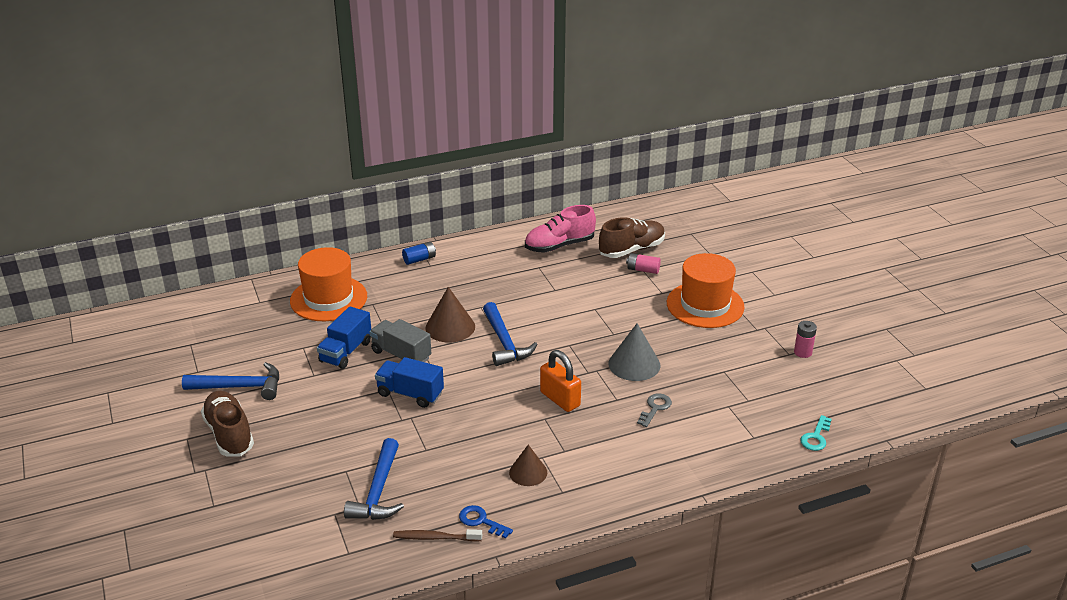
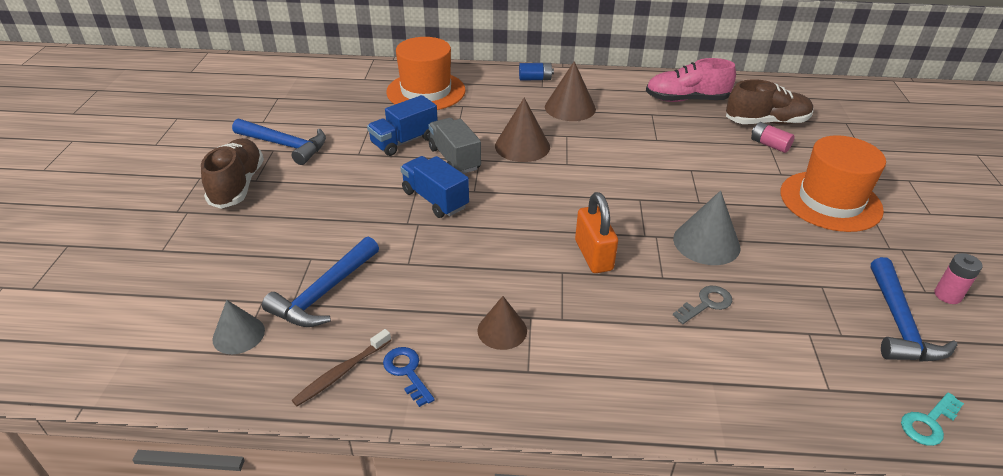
camera: 25 degrees right, 5 degrees up
brown toothbrush [393,529,482,542] -> brown toothbrush turned 75 degrees counterclockwise [292,329,391,406]
blue hammer [483,302,538,366] -> blue hammer moved to [871,257,957,362]
none -> grey cone [212,300,265,354]
none -> brown cone [545,61,596,121]

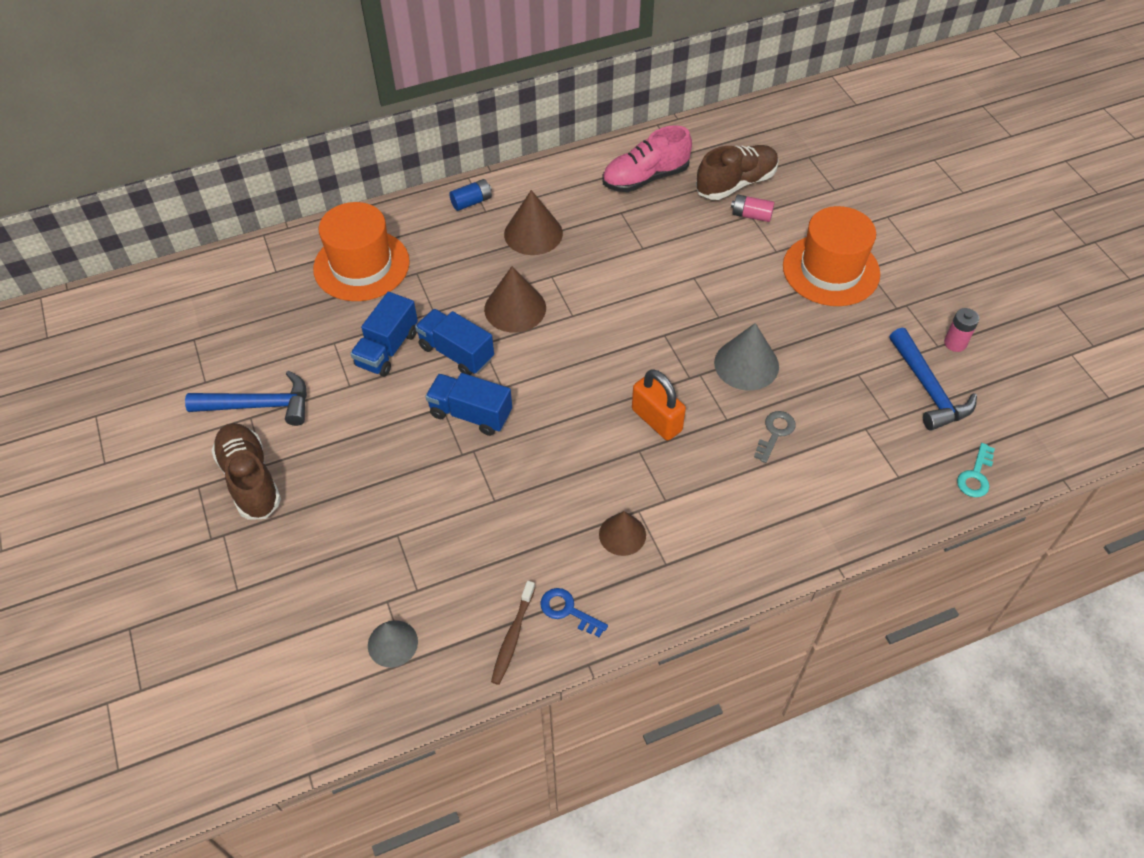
camera: 25 degrees left, 15 degrees up
blue hammer [262,237,379,327] -> none
grey truck [429,118,481,174] -> blue truck [415,309,494,375]

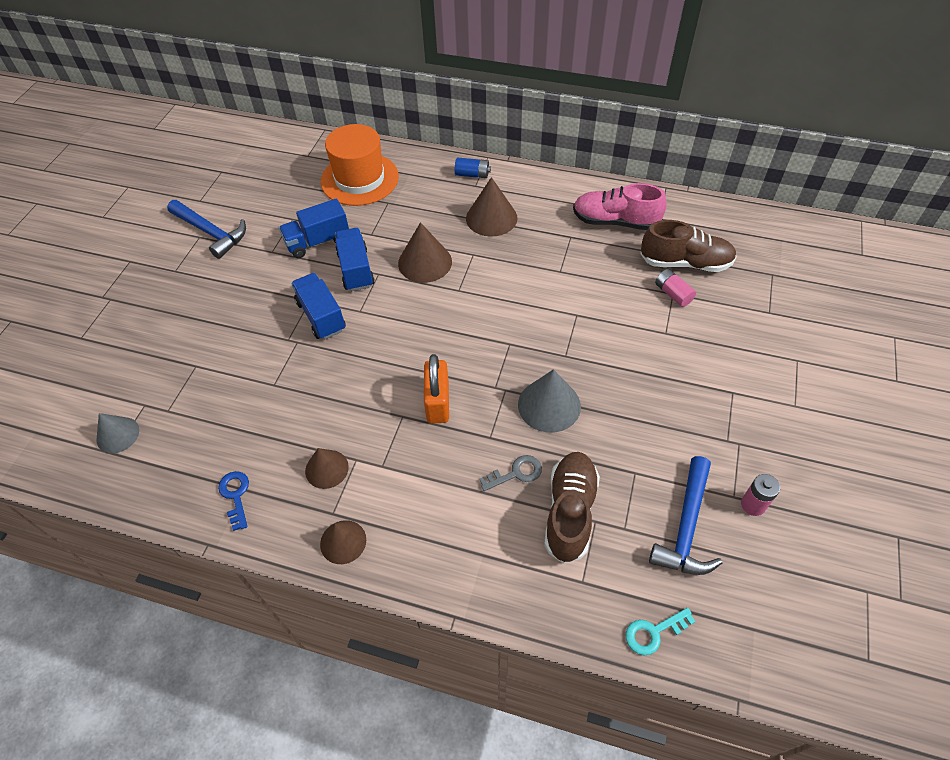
camera: 40 degrees right, 0 degrees up
brown shoe [211,423,281,520] -> brown shoe moved to [544,452,600,564]
brown toothbrush [491,581,535,685] -> none
orange hat [783,206,880,306] -> none
none -> brown cone [320,520,366,564]

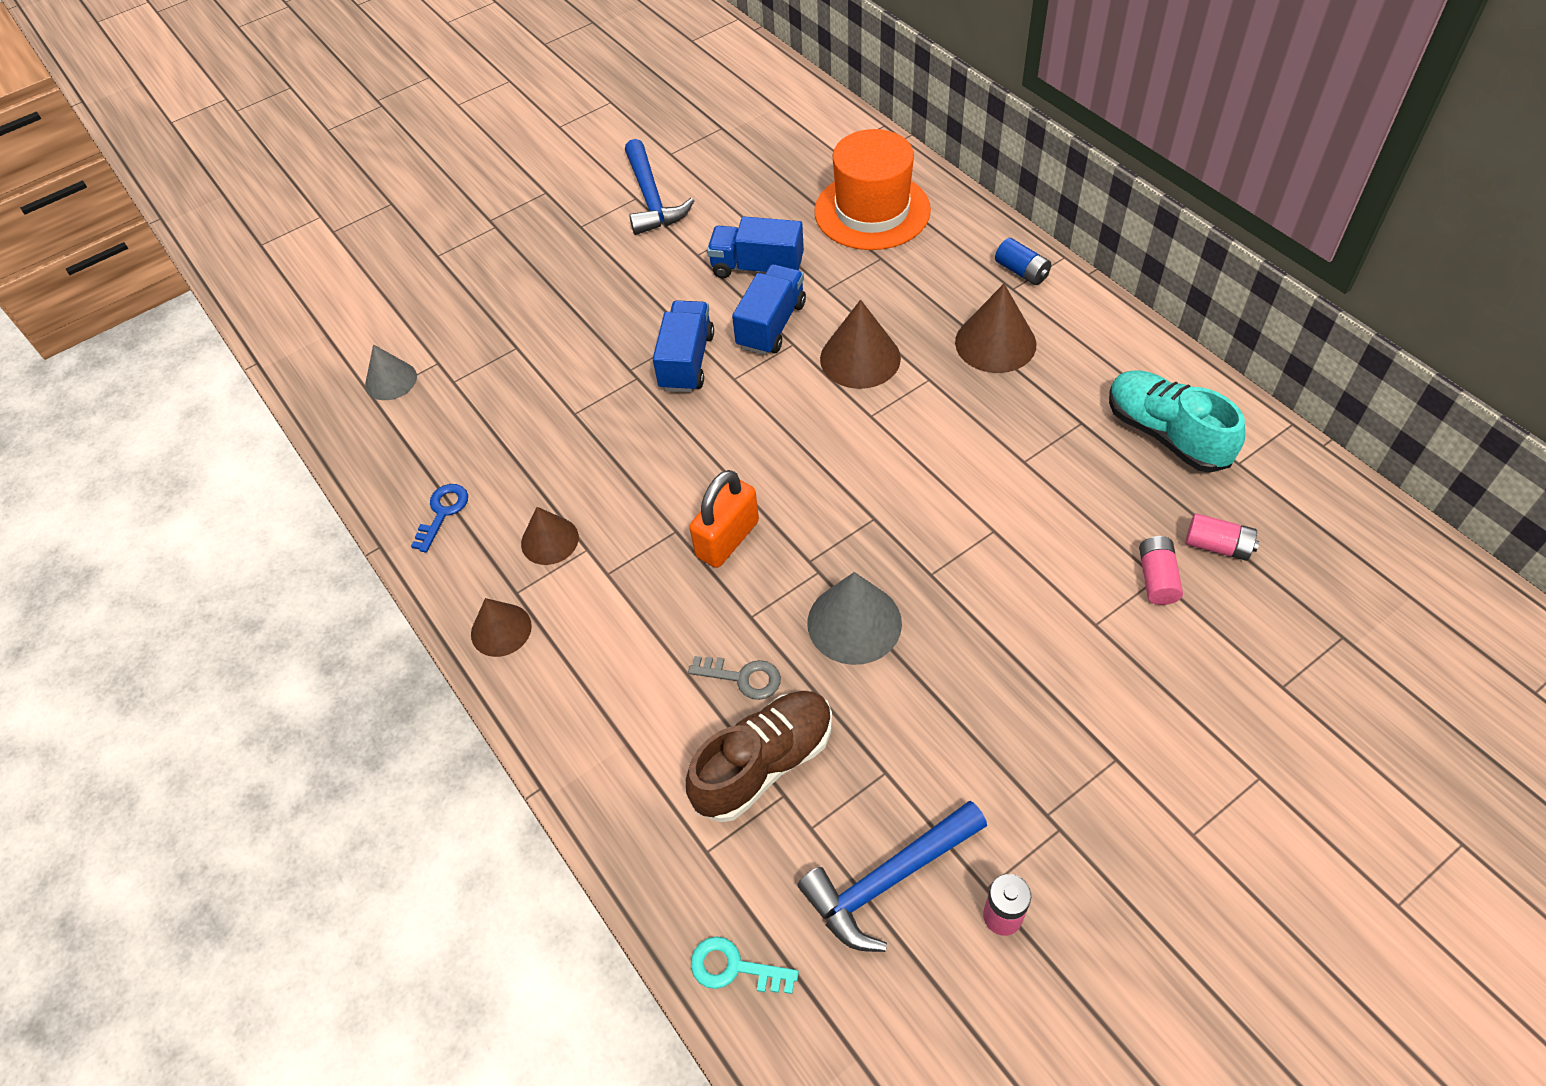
camera: 40 degrees right, 0 degrees up
pink shoe [573,183,667,230] -> turquoise shoe [1109,370,1245,472]
brown shoe [640,220,737,272] -> pink battery [1185,513,1259,561]

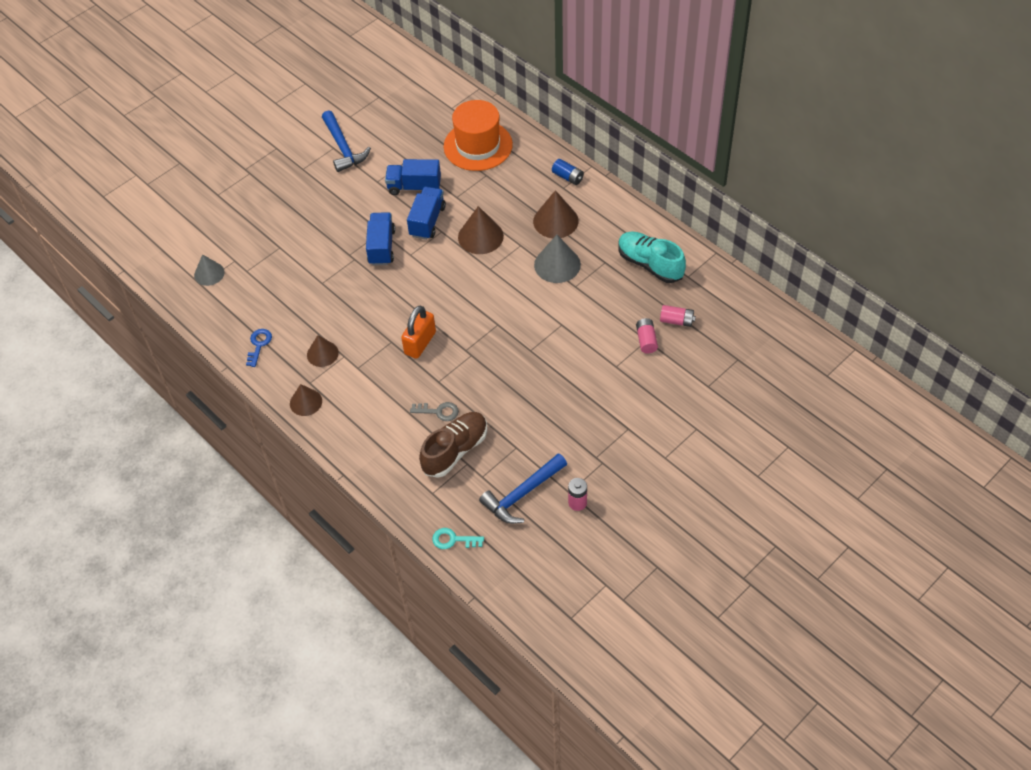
camera: 10 degrees left, 0 degrees up
grey cone [807,572,902,665] -> grey cone moved to [534,235,581,283]

